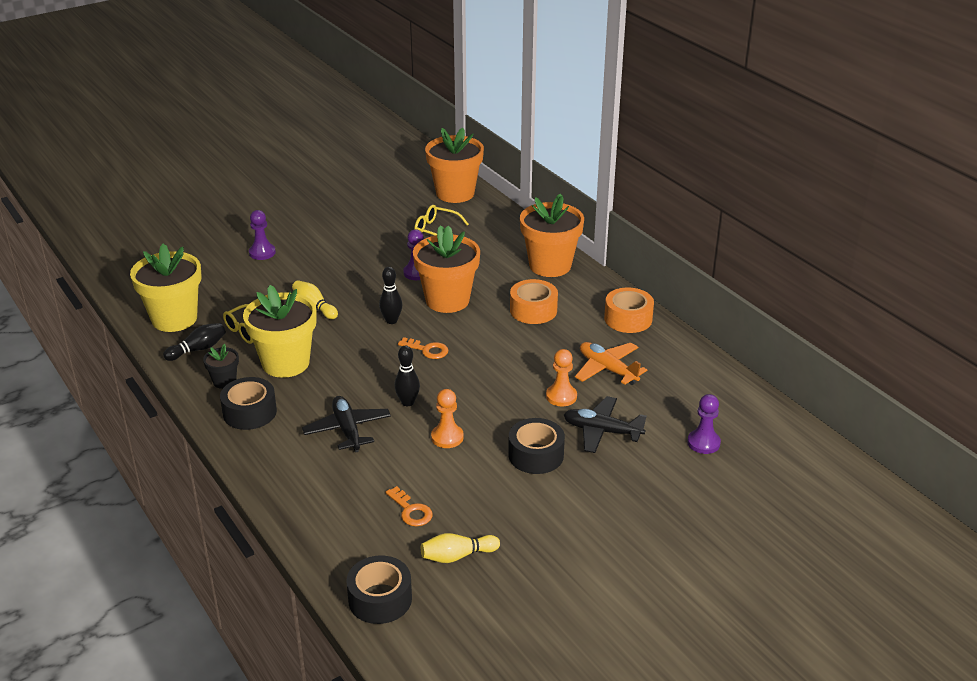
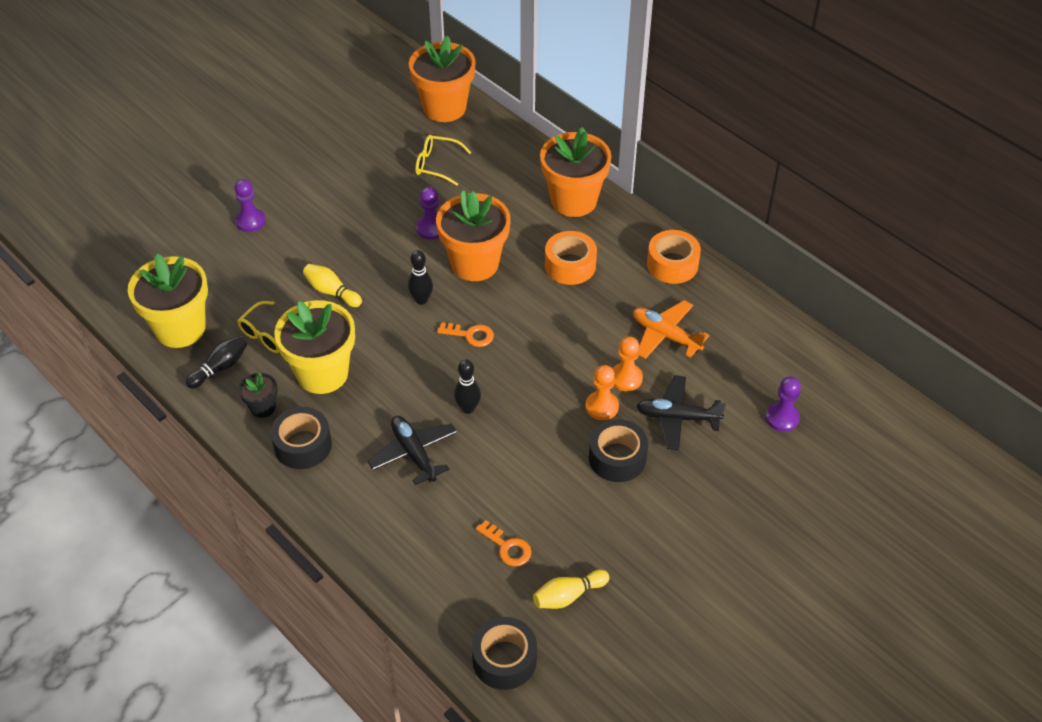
camera: 10 degrees left, 15 degrees up
orange pawn [431,389,464,448] -> orange pawn moved to [585,365,619,420]

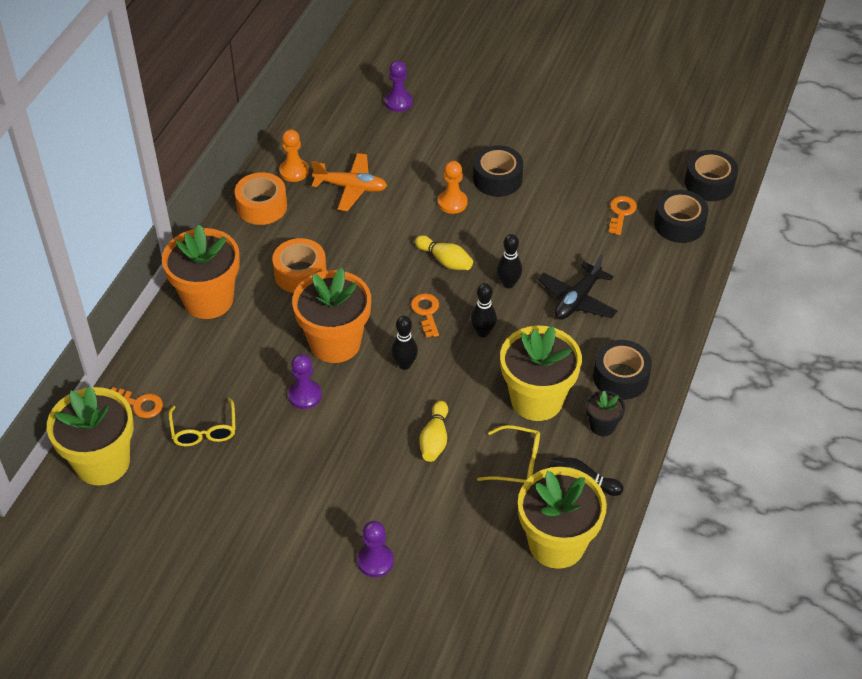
camera: 115 degrees left, 0 degrees up
orange flower pot [409,35,476,122] -> yellow flower pot [47,386,134,486]
yellow bowling pin [533,570,609,609] -> yellow bowling pin moved to [415,235,473,270]
orange pawn [612,336,643,391] -> orange pawn moved to [279,129,309,182]
orange plane [633,300,710,359] -> orange plane turned 90 degrees counterclockwise [311,153,387,211]
black plane [637,375,726,450] -> none
none -> orange key [111,387,163,418]
none -> black bowling pin [471,283,497,337]
none -> black tape [654,190,709,243]

